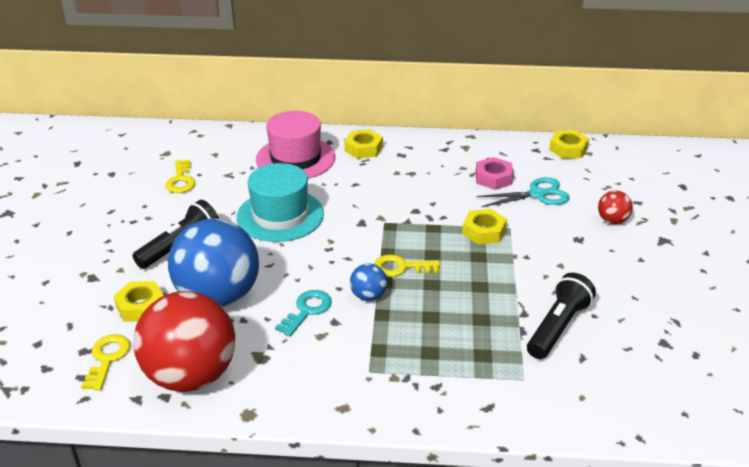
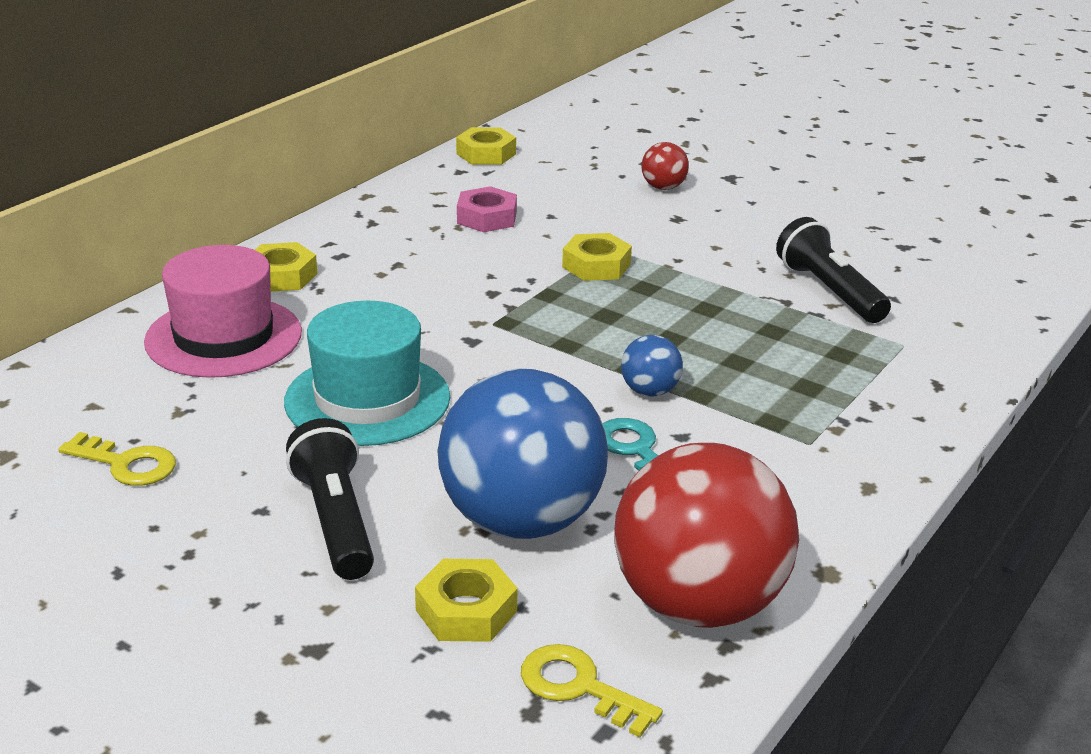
camera: 60 degrees left, 5 degrees down
yellow key [374,254,440,277] -> none
turquoise scissors [476,177,570,207] -> none

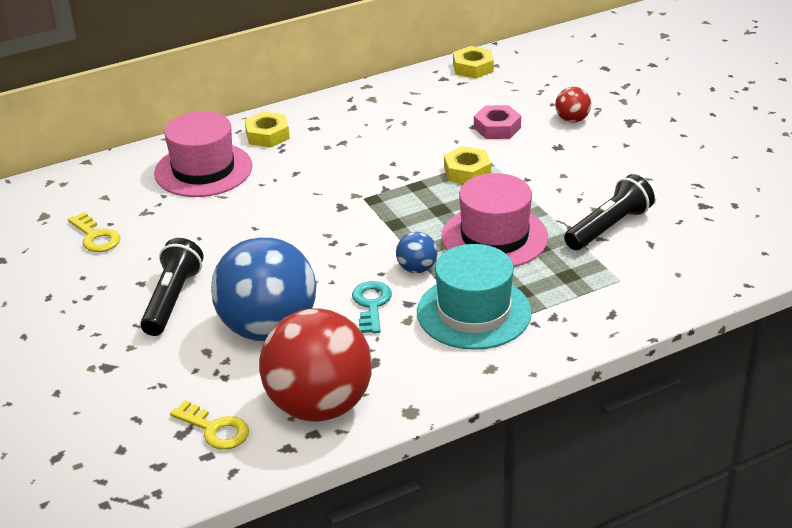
camera: 30 degrees right, 5 degrees up
turquoise hat [284,301,450,446] -> turquoise hat moved to [417,244,532,350]
yellow nut [415,559,518,642] -> none
pink nut [457,186,517,232] -> pink nut moved to [474,105,521,139]
yellow key [521,644,663,737] -> yellow key turned 150 degrees clockwise [170,400,249,450]
black flashlight [776,217,891,323] -> black flashlight turned 45 degrees clockwise [564,174,655,250]
none -> pink hat [442,173,548,267]

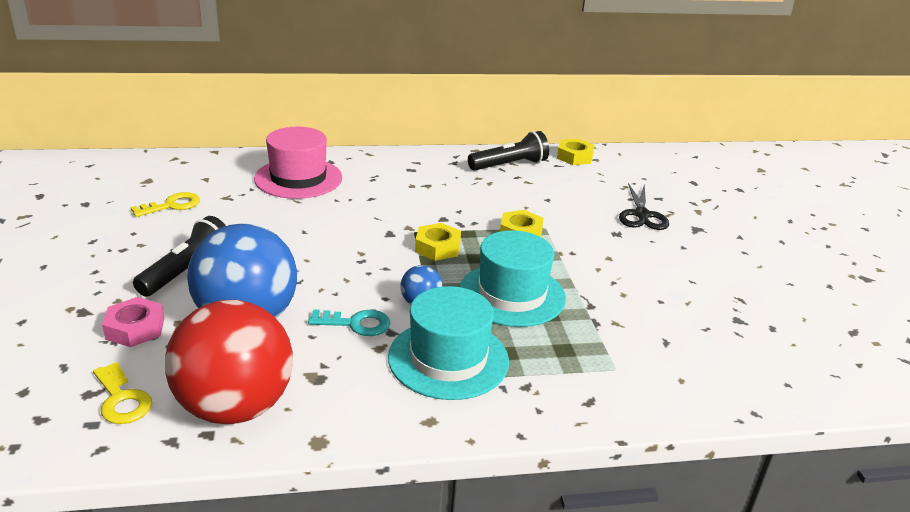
camera: 15 degrees right, 5 degrees down
yellow key [68,212,120,252] -> yellow key turned 105 degrees counterclockwise [130,192,200,217]
yellow nut [245,112,290,147] -> yellow nut moved to [415,223,461,261]
turquoise key [352,281,392,333] -> turquoise key turned 75 degrees clockwise [308,309,390,336]
pink hat [442,173,548,267] -> turquoise hat [459,230,566,327]
pink nut [474,105,521,139] -> pink nut moved to [102,297,164,347]
red ball [555,87,591,123] -> black scissors [619,183,669,230]
black flashlight [564,174,655,250] -> black flashlight moved to [468,131,549,171]

